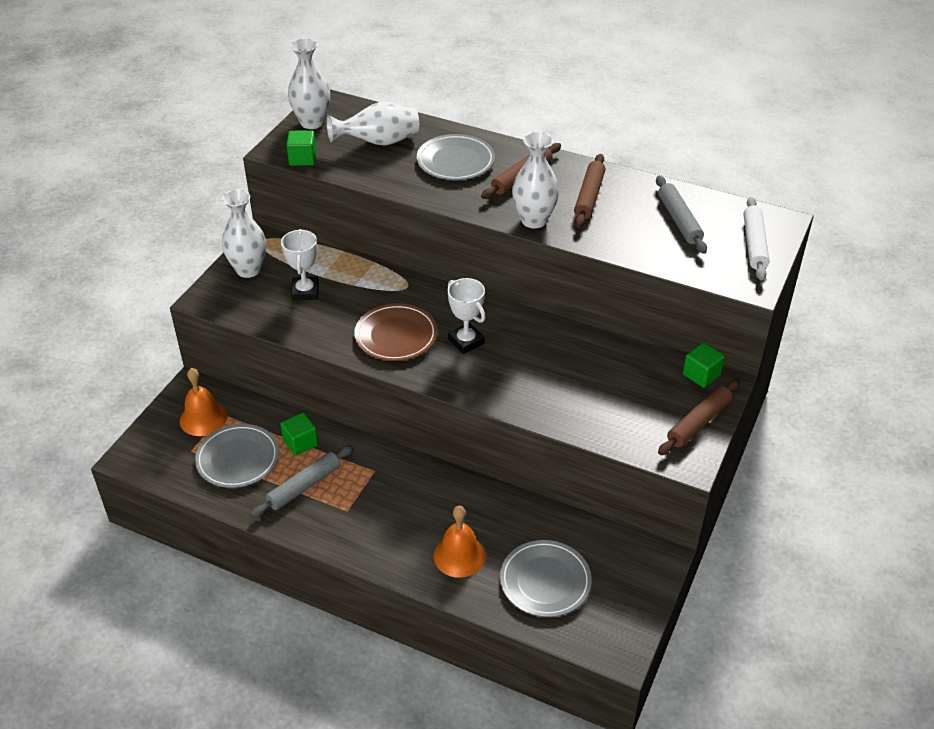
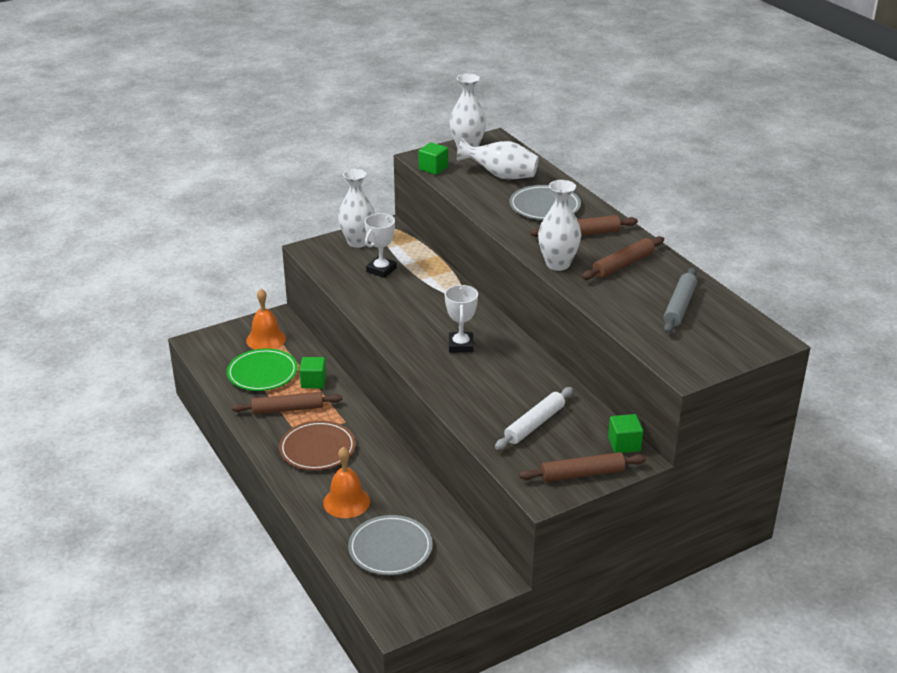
camera: 35 degrees right, 10 degrees down
grey plate [195,424,279,488] -> green plate [227,348,298,391]
grey rolling pin [250,445,354,518] -> brown rolling pin [232,392,342,414]
brown plate [354,303,438,361] -> brown plate moved to [279,421,356,470]
white rolling pin [743,197,770,280] -> white rolling pin moved to [495,387,573,450]

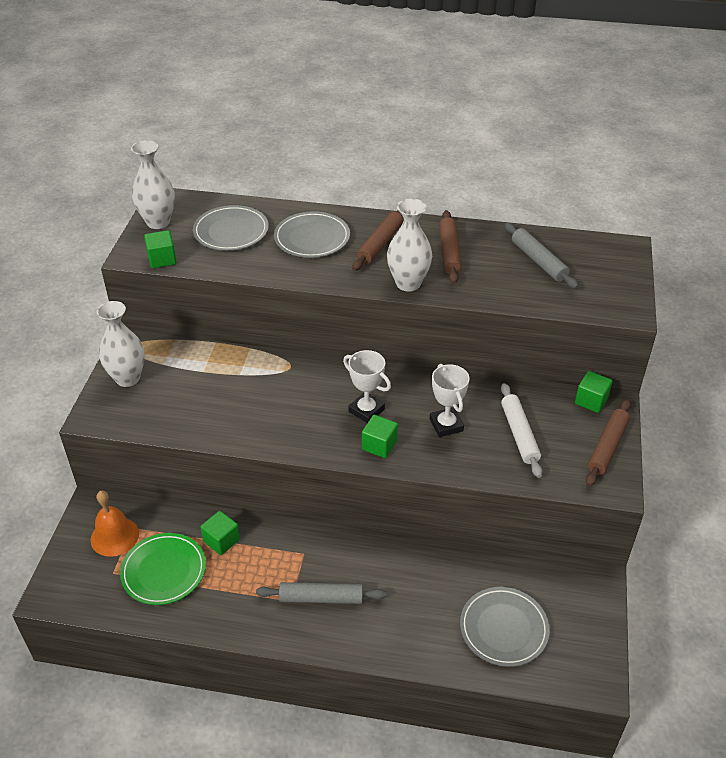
camera: 50 degrees left, 10 degrees up
brown rolling pin [232,392,342,414] -> none
brown plate [279,421,356,470] -> grey rolling pin [256,582,386,604]
orange bell [323,447,370,518] -> none
white trophy [364,213,397,278] -> white trophy moved to [430,364,470,437]
white vase [457,138,539,180] -> grey plate [193,205,269,251]
none -> green cube [362,415,398,458]

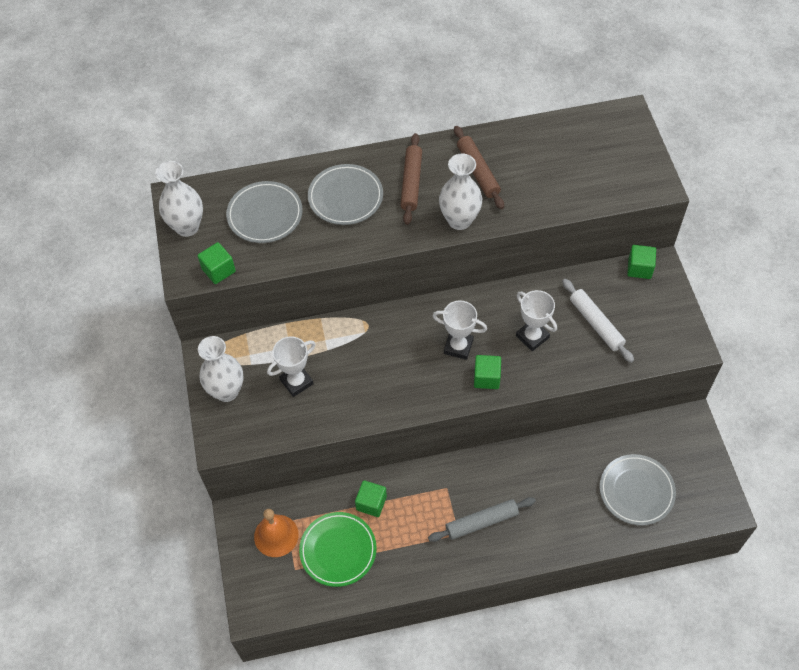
camera: 20 degrees left, 15 degrees up
grey rolling pin [504,223,579,289] -> none
brown rolling pin [586,399,631,487] -> none
none -> white trophy [267,336,316,397]

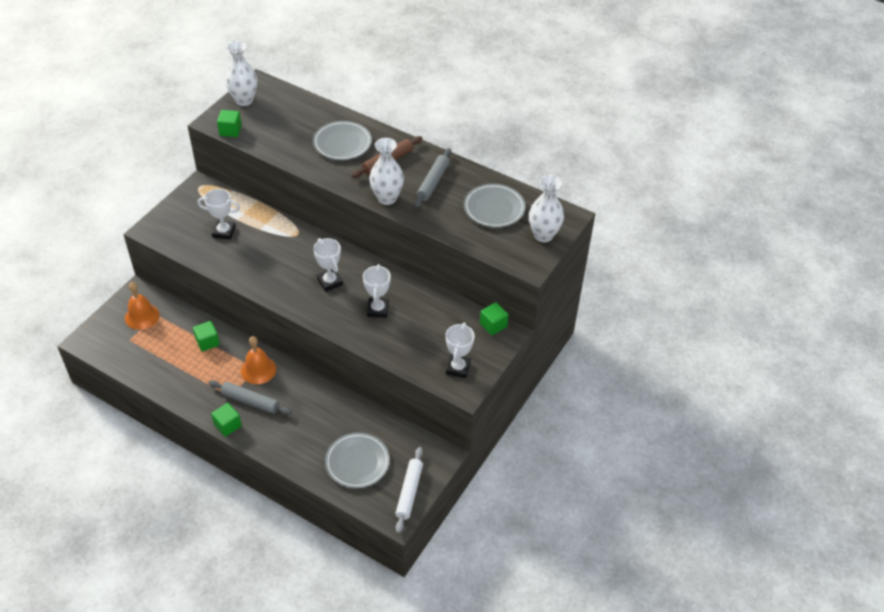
camera: 40 degrees right, 10 degrees down
white vase [198,336,244,402] -> white vase moved to [529,175,564,242]
grey plate [226,181,303,243] -> grey plate moved to [464,184,525,228]
green plate [299,512,377,587] -> none
brown rolling pin [454,126,504,209] -> grey rolling pin [414,148,451,208]
green cube [474,355,501,389] -> green cube moved to [211,403,242,437]
white rolling pin [562,279,634,363] -> white rolling pin moved to [395,447,423,533]
none -> orange bell [241,336,276,384]
none -> white trophy [445,322,475,378]

